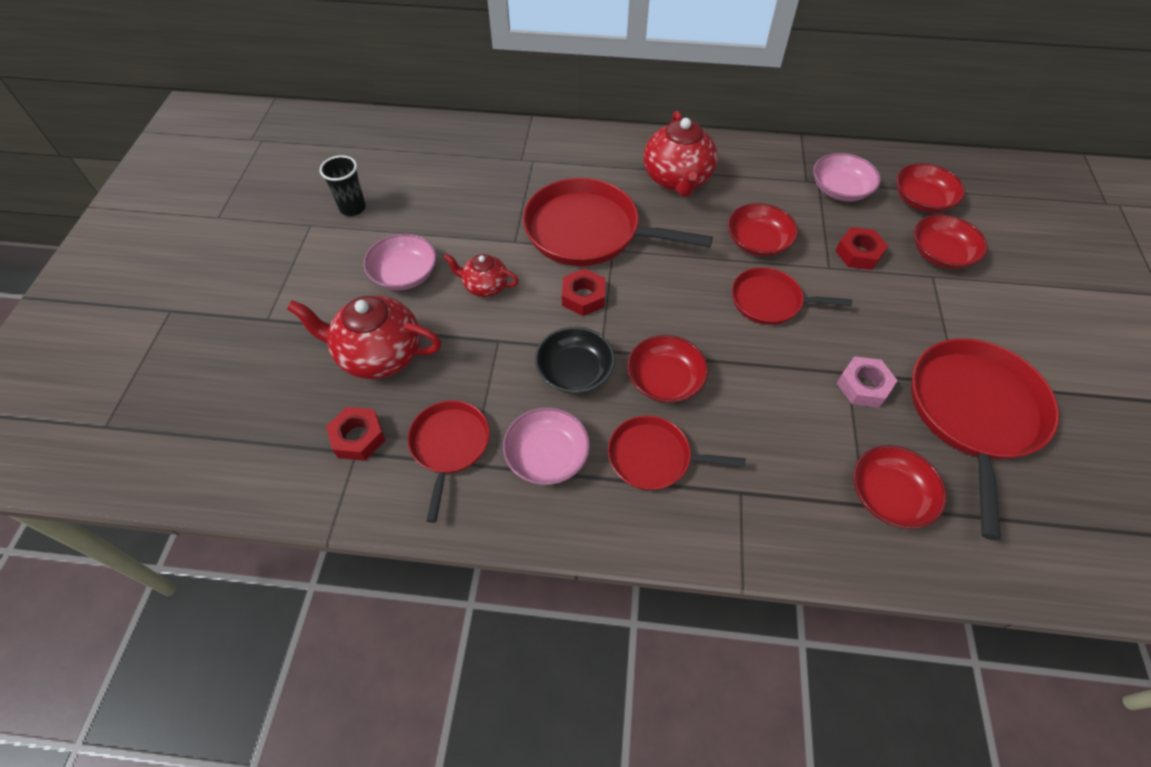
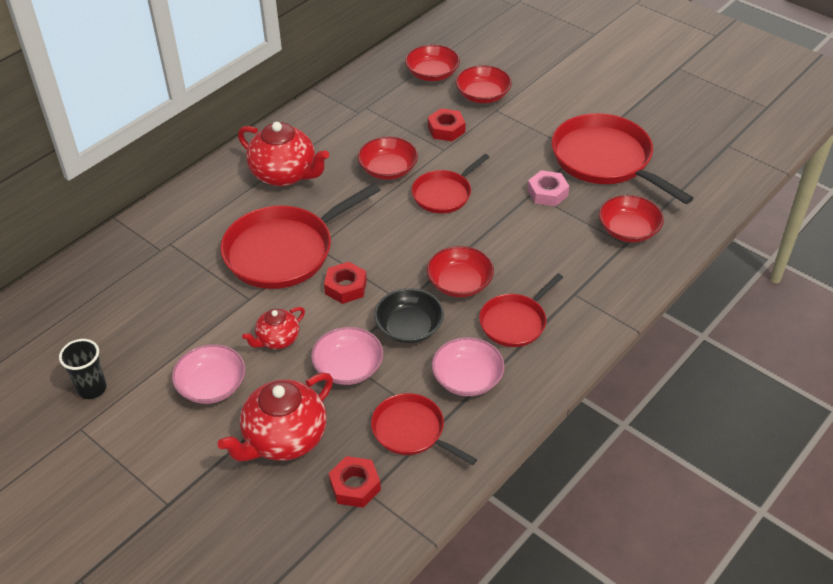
camera: 55 degrees left, 10 degrees down
pink bowl [813,153,881,201] -> pink bowl moved to [311,327,383,385]

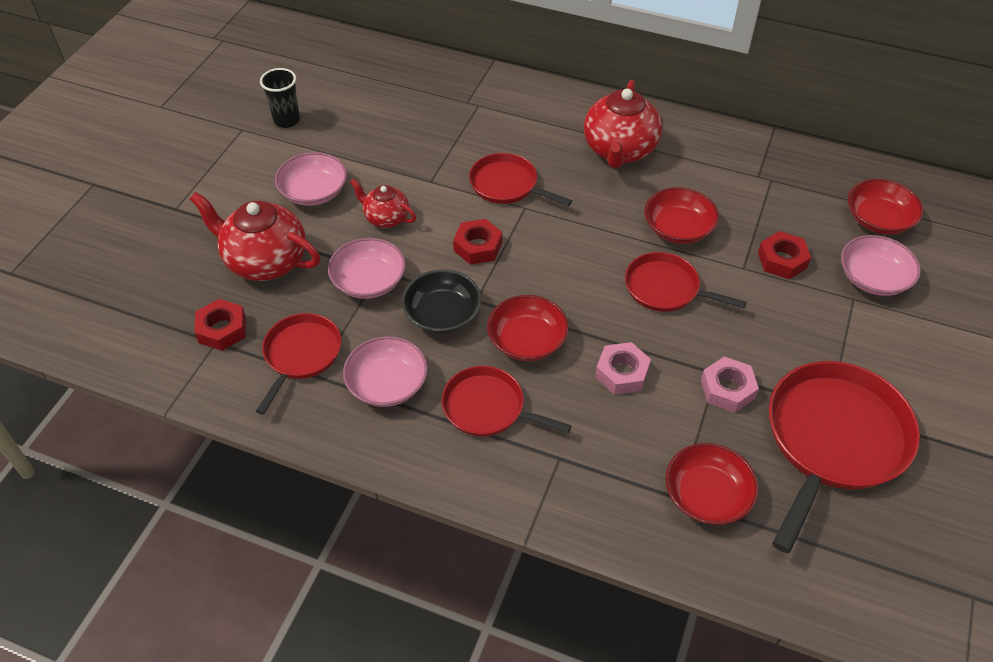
camera: 70 degrees right, 5 degrees up
red pan [220,183,380,289] -> red pan [469,153,572,206], size x0.57
red bowl [456,65,512,103] -> pink bowl [841,235,921,296]
none -> pink nut [595,342,651,395]

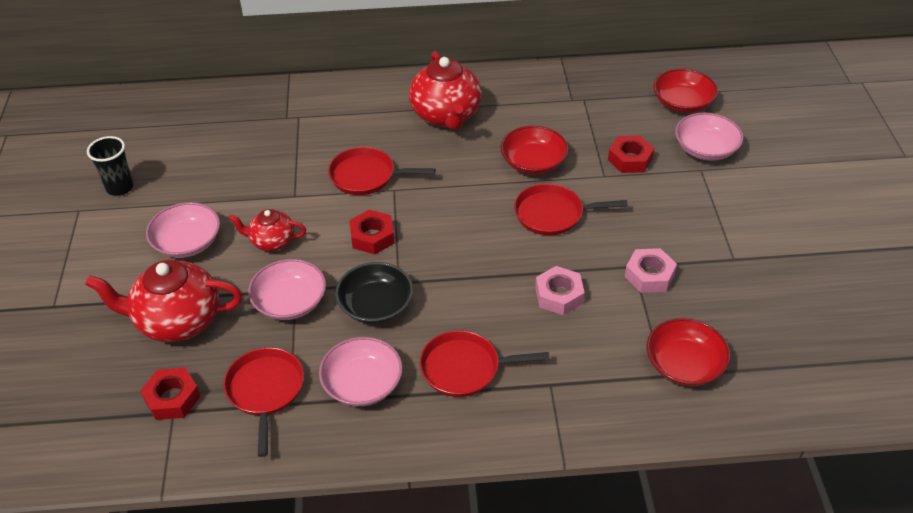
camera: 25 degrees left, 5 degrees down
red bowl [487,295,569,361] -> none
red pan [769,361,920,553] -> none

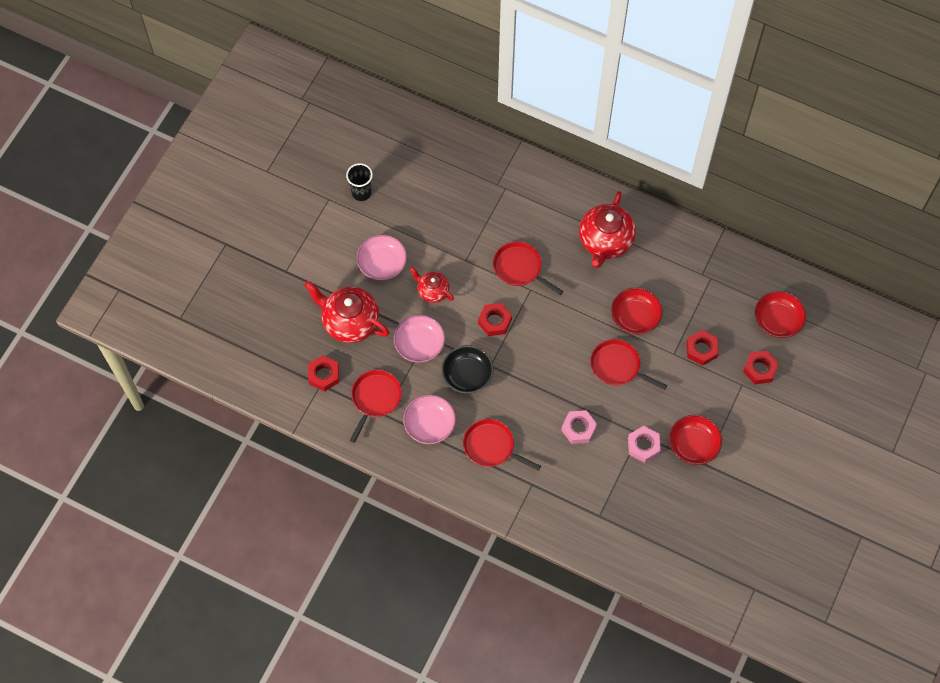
camera: 30 degrees right, 20 degrees up
red bowl [647,318,731,386] -> red bowl moved to [669,415,722,465]
pink bowl [675,113,744,161] -> red nut [743,351,779,384]

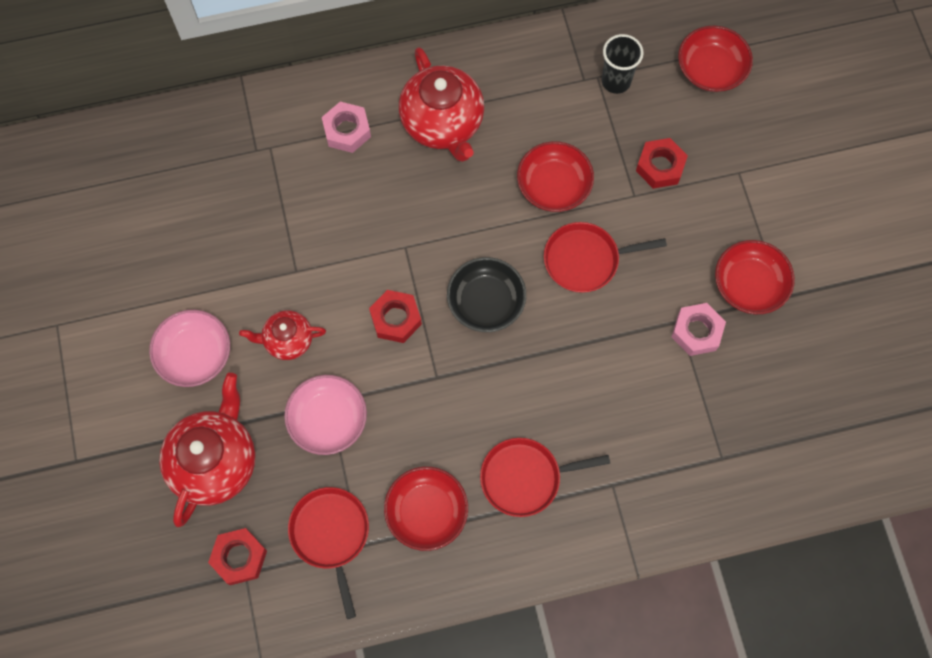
camera: 40 degrees left, 5 degrees up
red teapot [304,281,389,343] -> red teapot turned 120 degrees clockwise [159,373,256,527]
black cup [346,163,373,201] -> black cup moved to [602,34,644,94]
pink bowl [403,395,456,444] -> red bowl [384,467,468,551]
black bowl [442,345,494,394] -> black bowl moved to [447,257,526,332]
red pan [493,241,563,295] -> none
pink nut [561,410,597,444] -> pink nut moved to [322,102,371,153]
red nut [743,351,779,384] -> none

